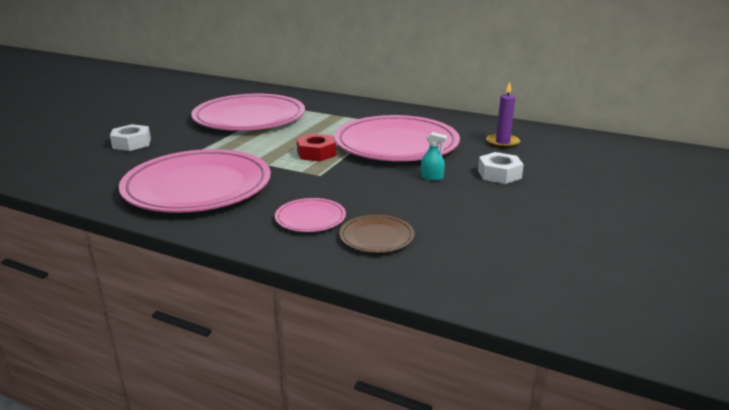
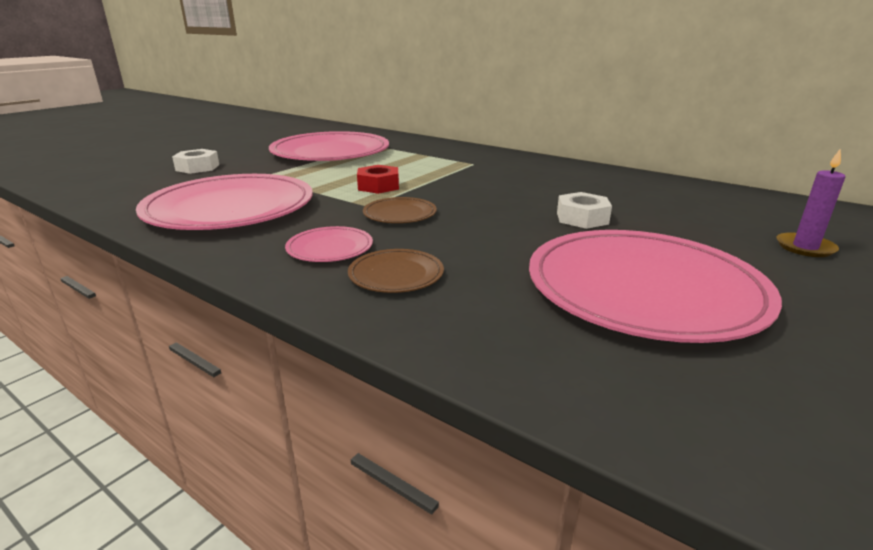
camera: 10 degrees right, 0 degrees up
pink plate [334,115,460,161] -> pink plate moved to [529,230,782,343]
turquoise spray bottle [421,132,448,180] -> none
purple candle [486,82,520,148] -> purple candle moved to [776,148,845,257]
none -> brown plate [363,197,437,223]

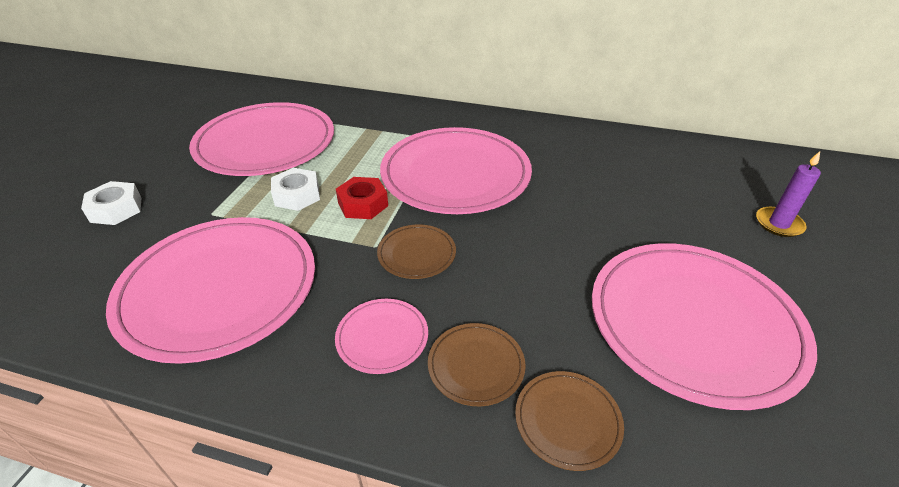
camera: 20 degrees left, 15 degrees up
white nut [557,192,612,229] -> white nut moved to [271,168,320,211]
none -> pink plate [380,127,532,214]
none -> brown plate [515,371,624,471]

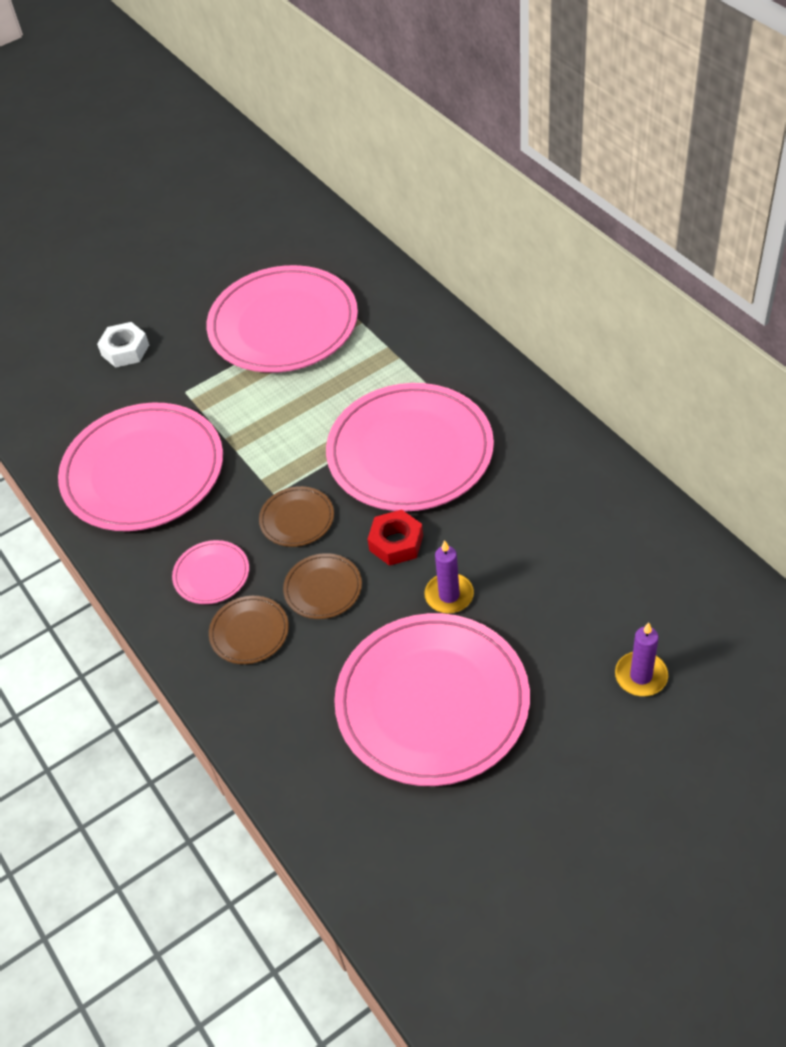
camera: 45 degrees right, 10 degrees up
white nut [271,168,320,211] -> none
red nut [336,177,388,219] -> red nut moved to [367,509,423,566]
brown plate [515,371,624,471] -> brown plate moved to [283,553,362,619]
none -> purple candle [424,540,474,613]

